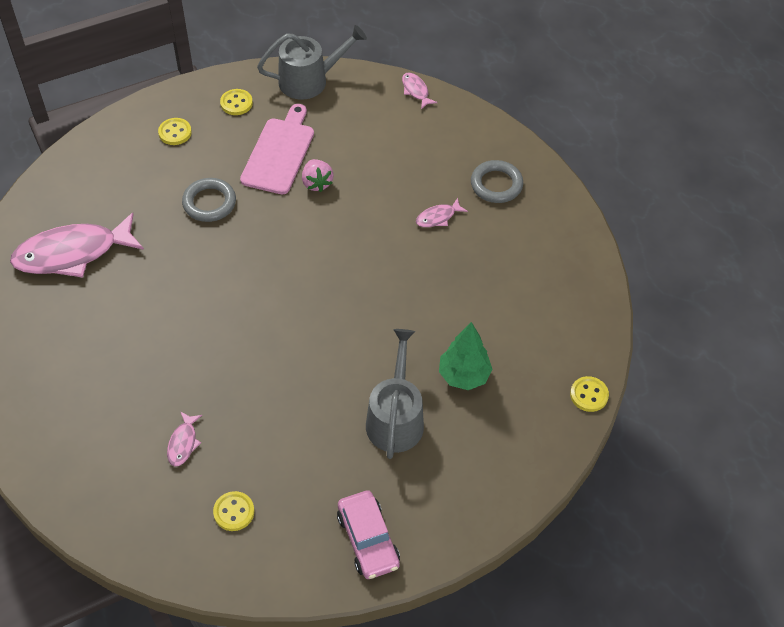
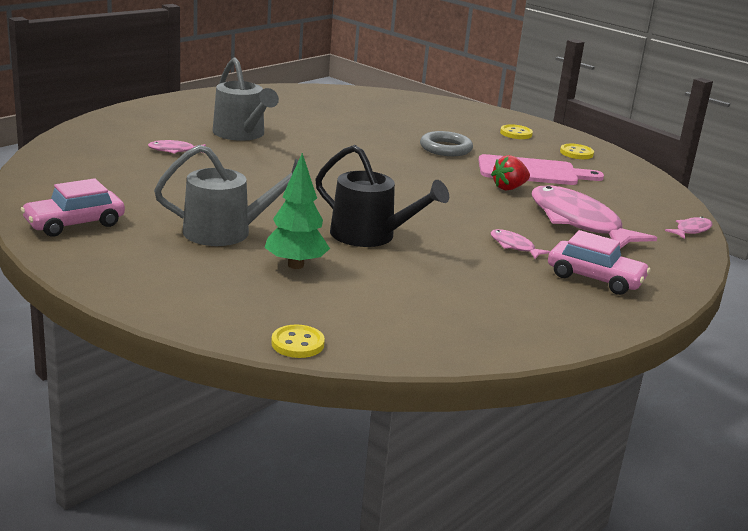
camera: 75 degrees right, 30 degrees down
pink fish [10,213,144,277] -> pink fish moved to [531,186,657,249]
yellow button [213,491,254,531] -> none
grey watering can [257,25,367,100] -> grey watering can moved to [213,58,279,141]
pink strawberry [302,159,334,192] -> red strawberry [491,155,530,191]
grey ring [471,160,523,203] -> pink car [548,230,650,295]
none -> black watering can [315,145,449,247]

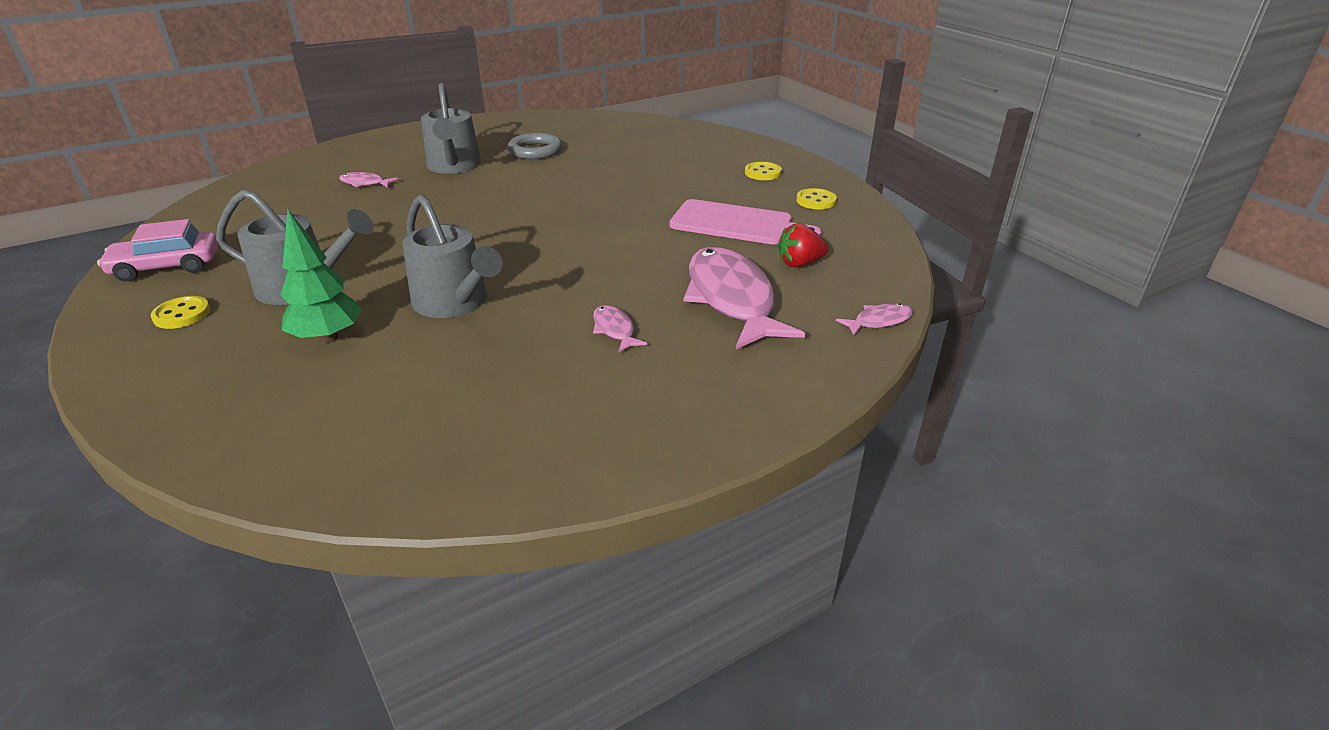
camera: 20 degrees right, 10 degrees up
yellow button [271,325,325,358] -> yellow button moved to [151,296,210,329]
black watering can [315,145,449,247] -> grey watering can [402,195,503,318]
grey ring [420,131,473,156] -> grey ring moved to [508,133,562,159]
red strawberry [491,155,530,191] -> red strawberry moved to [778,223,829,267]
pink car [548,230,650,295] -> none

